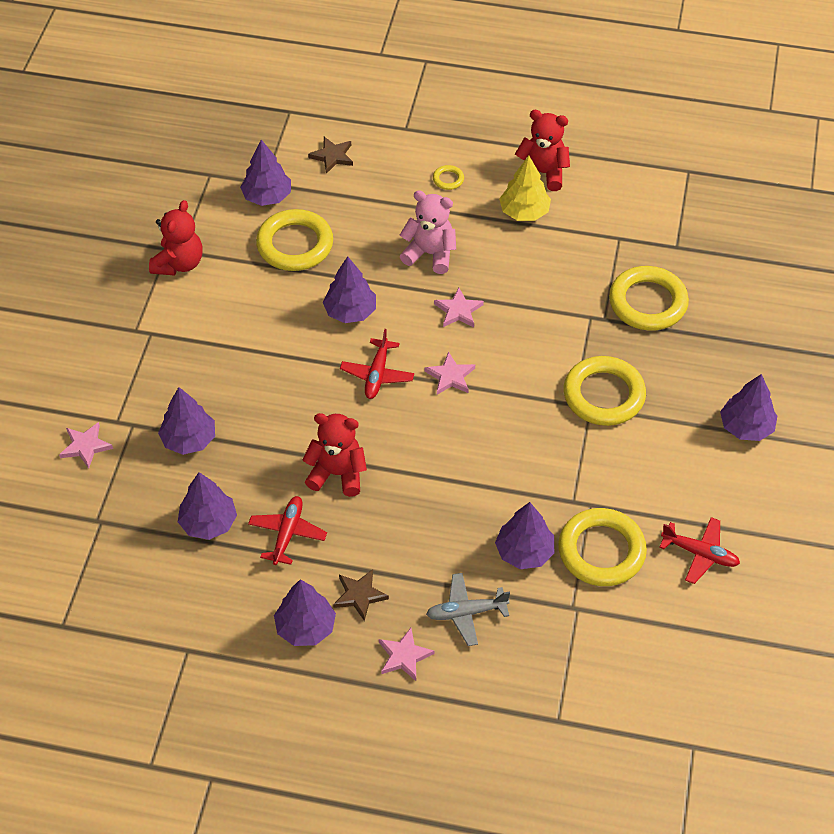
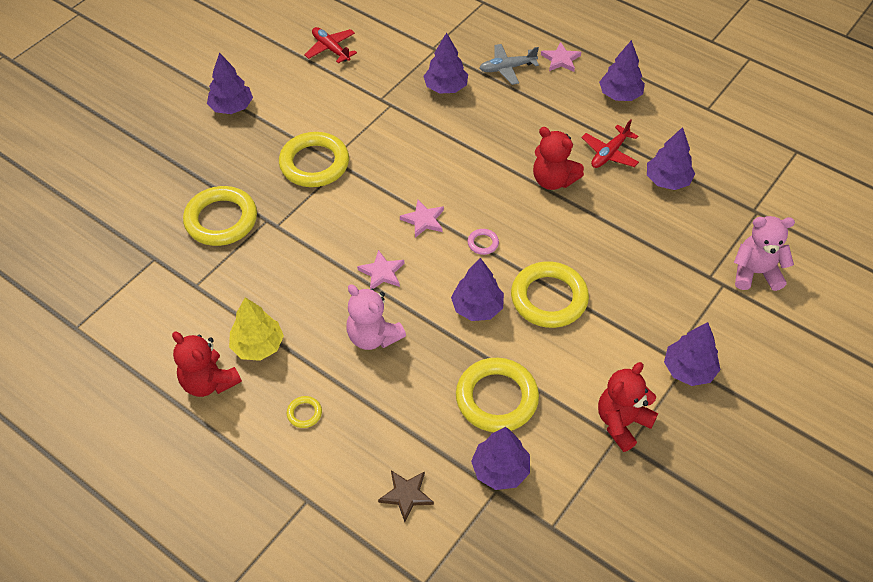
camera: 155 degrees left, 0 degrees up
pink star [59,422,113,469] -> pink teddy bear [734,216,795,291]
purple tree [158,387,215,455] -> purple tree moved to [664,322,720,386]
brown star [333,569,389,621] -> none
red plane [340,329,414,399] -> pink ring [468,229,499,255]
grey plane [426,573,510,646] -> grey plane turned 150 degrees clockwise [479,44,539,85]
yellow ring [558,508,647,586] -> yellow ring moved to [511,261,589,328]

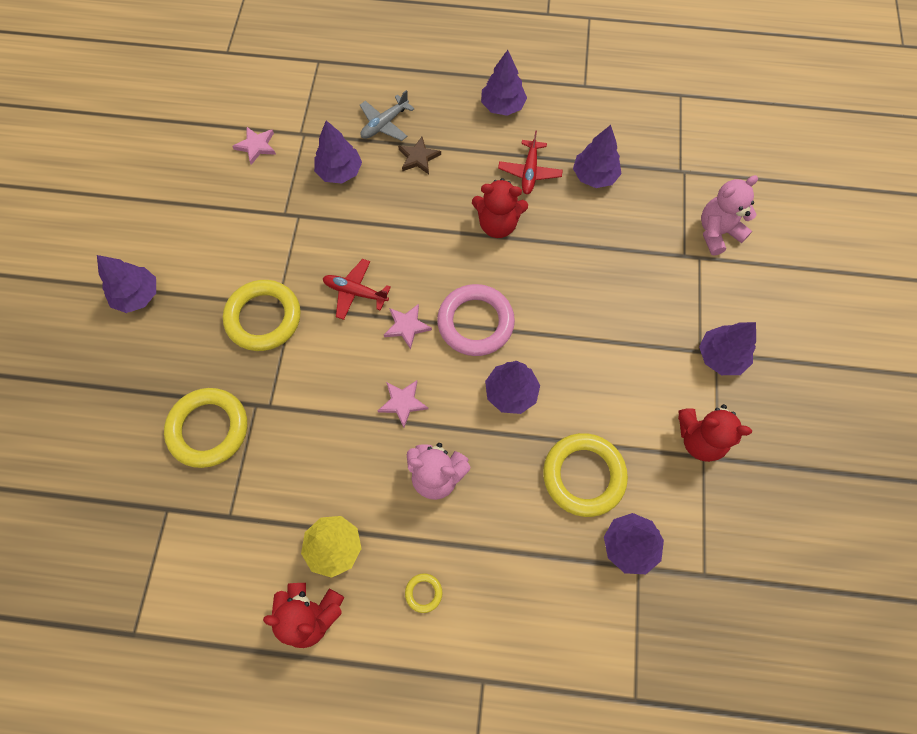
camera: 30 degrees left, 15 degrees up
red plane [304,27,357,64] -> red plane moved to [323,259,391,320]
brown star [378,470,434,522] -> brown star moved to [398,137,441,174]
pink ring [468,229,499,255] -> pink ring [437,284,515,356], size x2.37
yellow ring [511,261,589,328] -> none
pink star [541,42,581,72] -> pink star moved to [232,127,276,165]
red teddy bear [598,362,658,452] -> red teddy bear turned 90 degrees counterclockwise [678,404,752,462]

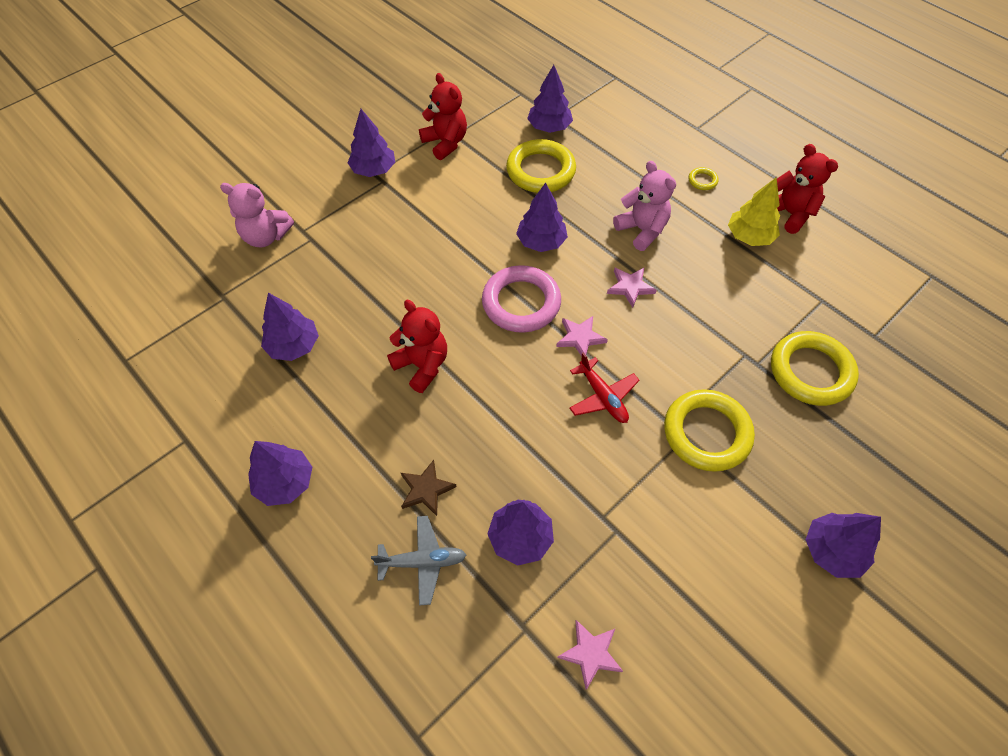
camera: 140 degrees left, 10 degrees down
red plane [498,130,563,194] -> none

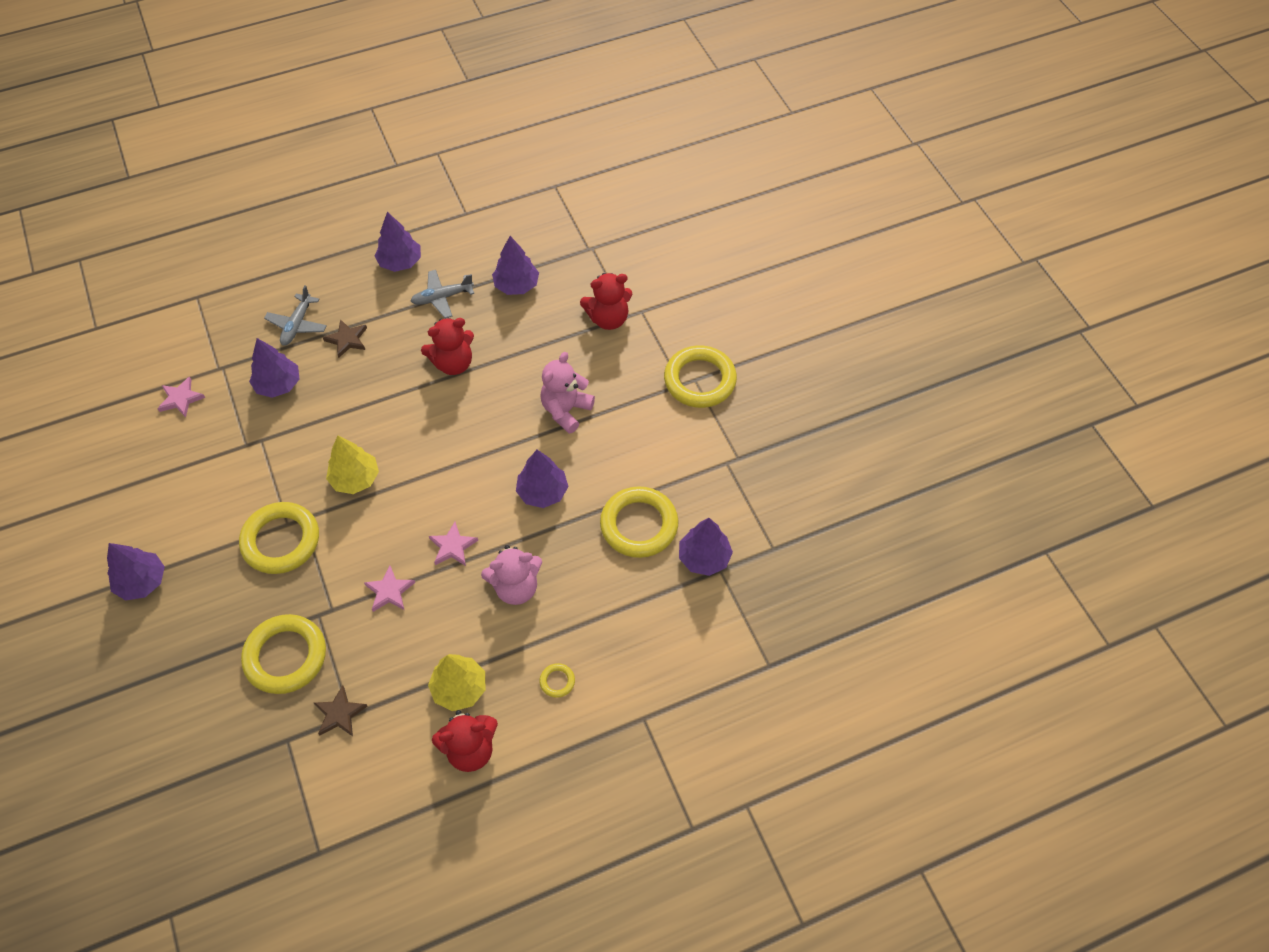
camera: 110 degrees right, 0 degrees up
pink teddy bear [220,183,294,247] -> pink teddy bear moved to [540,352,595,434]
purple tree [348,109,395,177] -> yellow ring [664,345,737,408]
red teddy bear [419,73,467,160] -> red teddy bear moved to [580,273,632,330]
pink ring [482,265,561,333] -> none
pink star [556,316,608,356] -> pink star moved to [364,566,415,612]
red plane [569,352,639,423] -> yellow tree [326,436,379,494]
none -> brown star [314,685,368,736]
none -> grey plane [411,270,474,319]

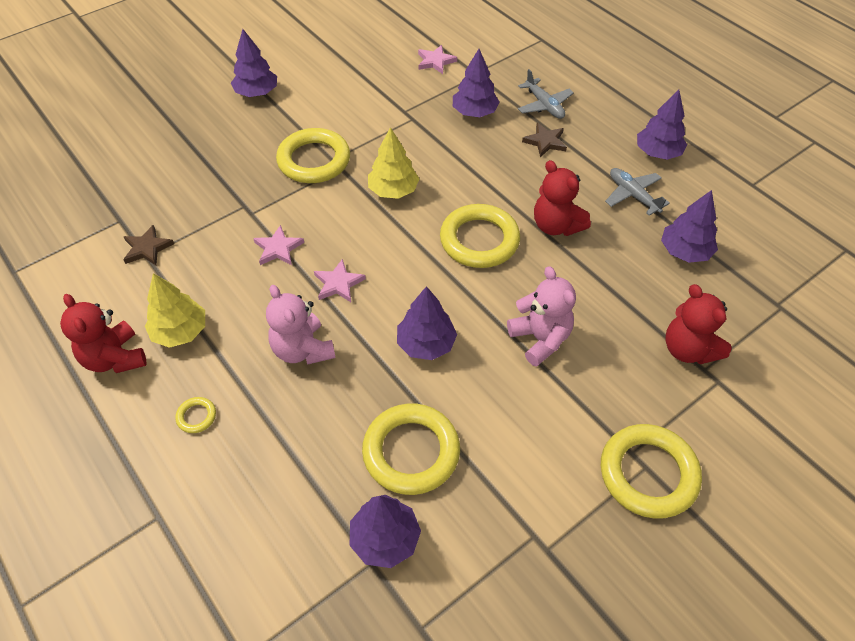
camera: 75 degrees right, 5 degrees down
yellow ring [241,614,326,694] -> yellow ring moved to [440,204,520,268]
grey plane [264,286,327,346] -> grey plane turned 120 degrees counterclockwise [518,69,574,119]
pink teddy bear [540,352,595,434] -> pink teddy bear turned 45 degrees clockwise [507,266,576,367]

